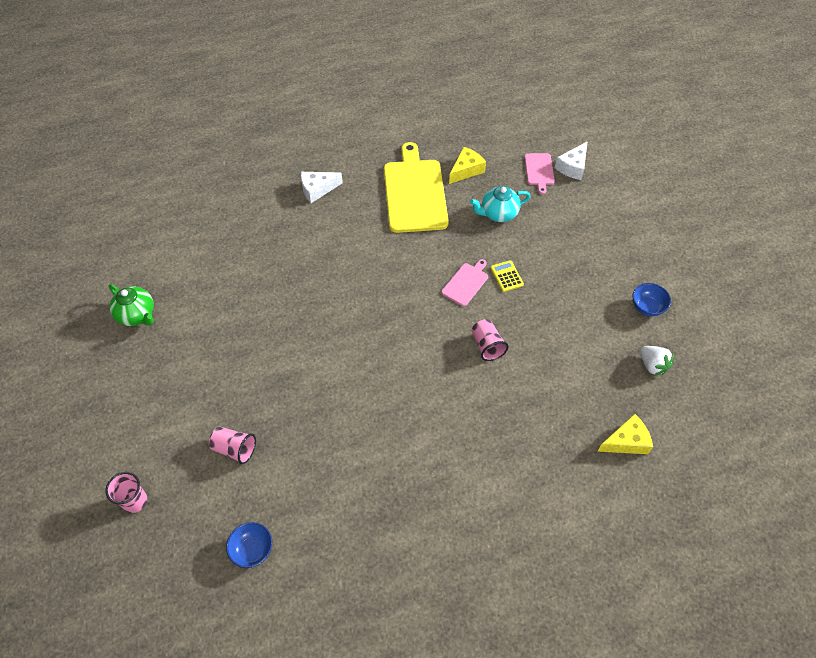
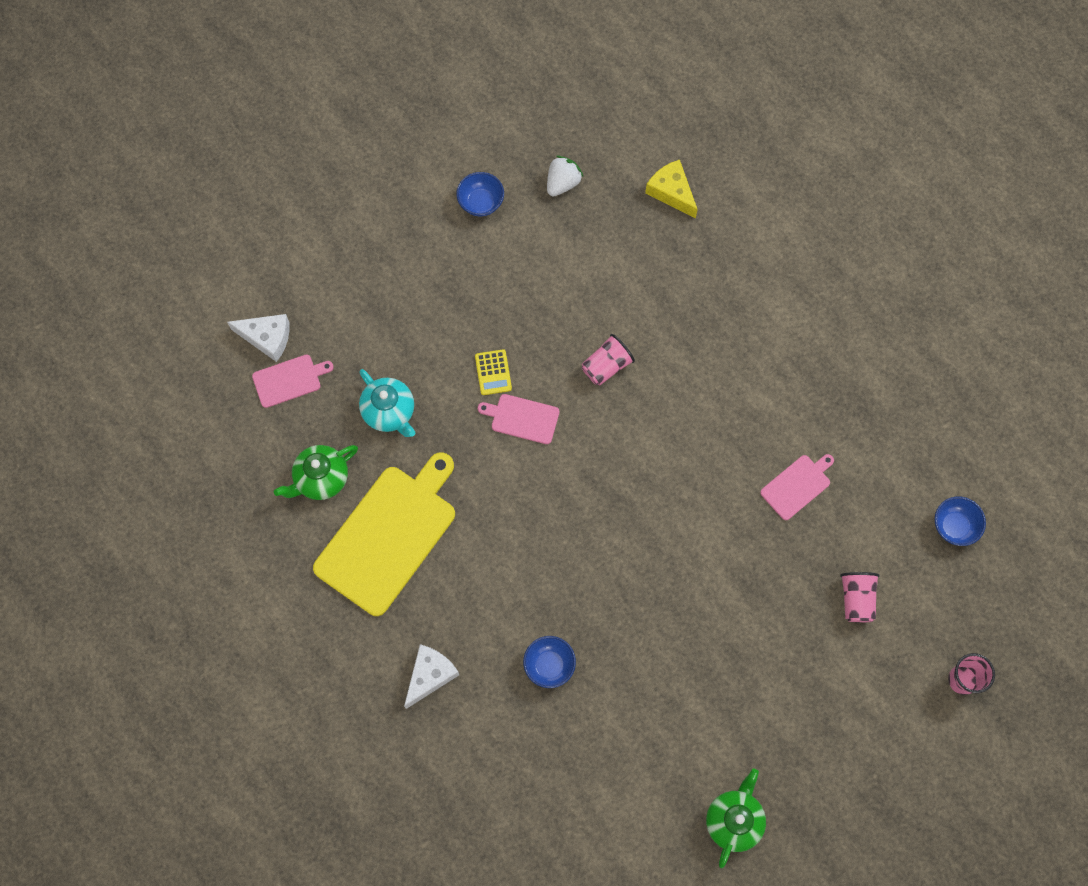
camera: 110 degrees left, 15 degrees up
white cheese [301,172,343,203] -> white cheese turned 105 degrees counterclockwise [404,644,459,709]
yellow cutting board [384,142,449,233] -> yellow cutting board turned 150 degrees clockwise [313,452,455,616]
yellow cheese [449,147,486,184] -> green teapot [274,445,358,500]
yellow calculator [491,260,524,292] -> yellow calculator turned 60 degrees counterclockwise [475,349,512,395]
none -> blue bowl [523,636,576,688]
none -> pink cutting board [760,454,834,520]

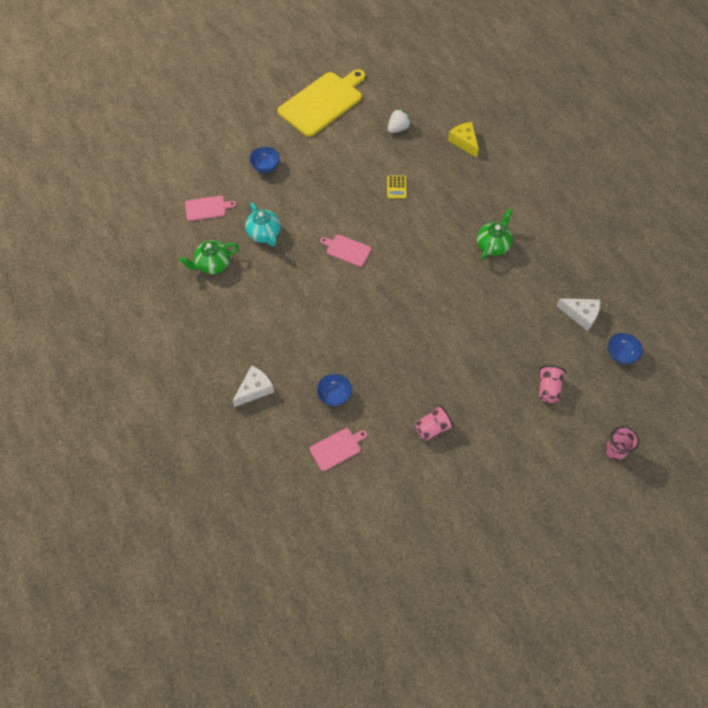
camera: 10 degrees right, 10 degrees down
white cheese [227,314,290,362] -> white cheese moved to [556,298,600,331]
yellow cutting board [313,452,455,616] -> yellow cutting board moved to [278,69,365,137]
blue bowl [456,172,504,216] -> blue bowl moved to [249,147,280,173]
yellow calculator [475,349,512,395] -> yellow calculator moved to [387,176,407,199]
pink cup [582,334,635,386] -> pink cup moved to [414,405,454,441]
green teapot [706,769,766,868] -> green teapot moved to [477,209,513,260]
pink cutting board [760,454,834,520] -> pink cutting board moved to [310,428,367,471]

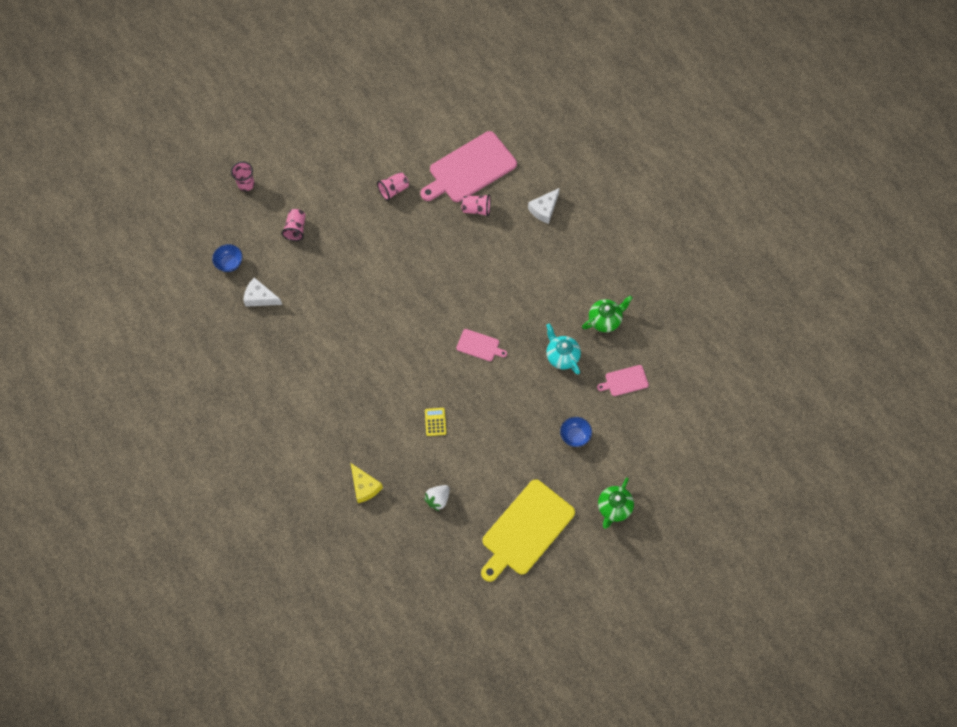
camera: 175 degrees right, 5 degrees up
pink cutting board [310,428,367,471] -> pink cutting board [420,131,517,202], size x2.13
blue bowl [317,374,352,407] -> pink cup [461,194,491,216]
green teapot [477,209,513,260] -> green teapot moved to [598,478,634,529]

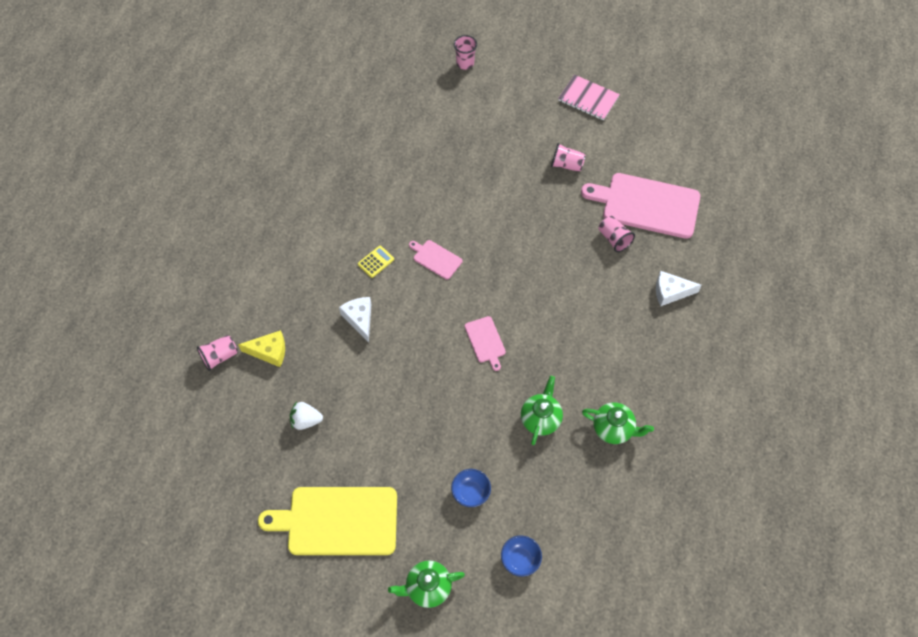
camera: 50 degrees right, 5 degrees down
blue bowl [212,244,243,272] -> blue bowl moved to [501,535,542,577]
white cheese [243,277,282,307] -> white cheese moved to [339,297,371,343]
pink cup [282,209,306,241] -> pink cup moved to [197,335,238,371]
yellow cheese [351,463,383,503] -> yellow cheese turned 105 degrees counterclockwise [238,330,285,367]
yellow calculator [425,408,446,436] -> yellow calculator moved to [358,246,394,278]
turquoise teapot [546,323,581,374] -> green teapot [521,376,563,445]
pink cutting board [597,365,649,396] -> pink cutting board moved to [409,240,462,280]
none -> pink notebook [558,75,620,121]

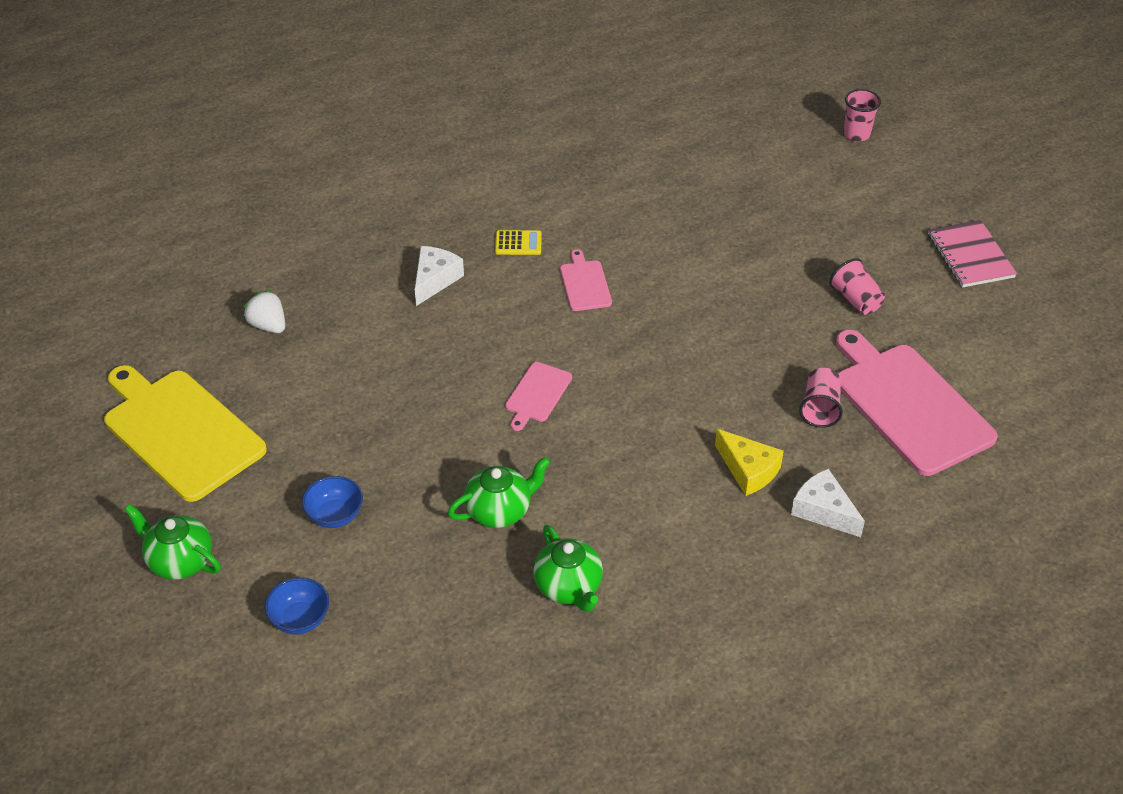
camera: 45 degrees right, 15 degrees down
pink cup [197,335,238,371] -> none
yellow cheese [238,330,285,367] -> yellow cheese moved to [715,429,784,496]

